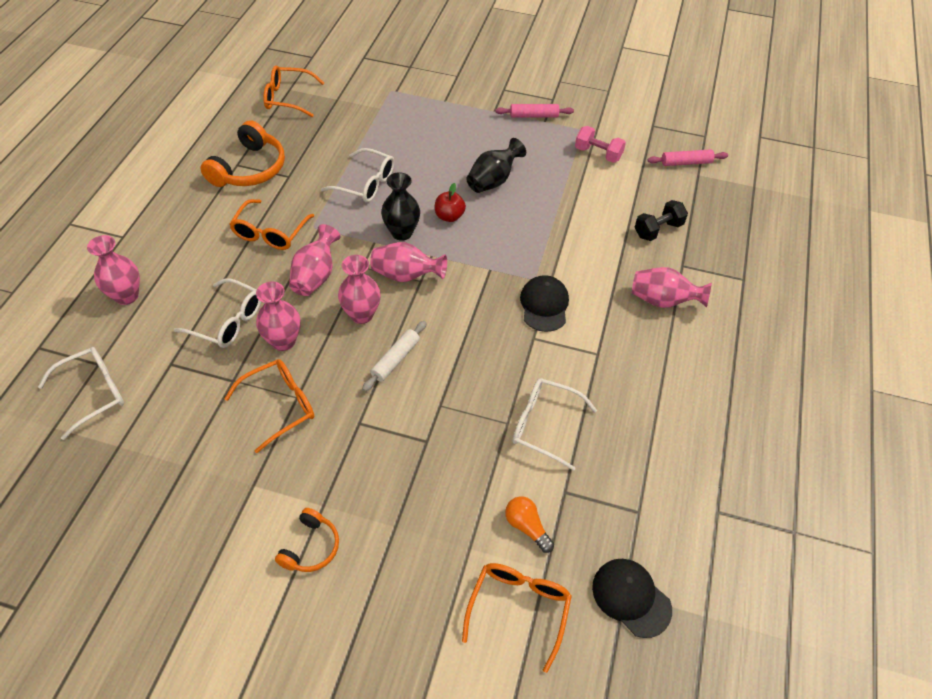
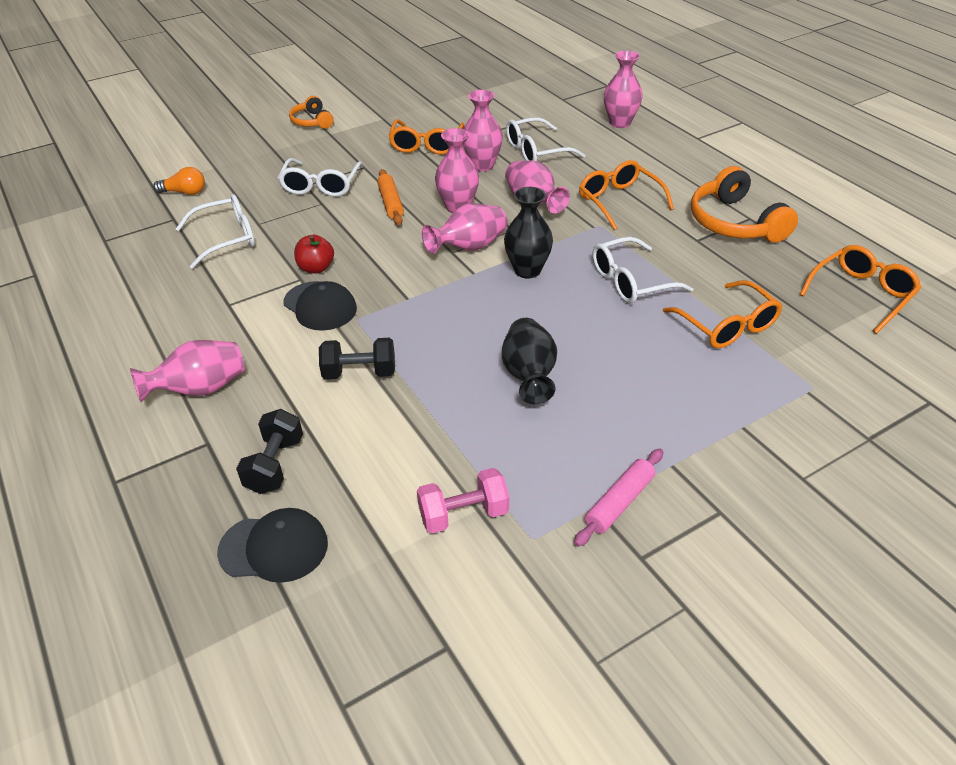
camera: 135 degrees right, 10 degrees down
white glasses [38,347,124,440] -> white glasses moved to [278,158,364,197]
white rolling pin [362,321,427,391] -> orange rolling pin [377,169,404,225]
red apple [435,183,466,222] -> red apple moved to [294,235,334,273]
orange glasses [462,563,572,673] -> orange glasses moved to [663,280,782,348]
black cap [592,559,672,638] -> black cap moved to [217,508,328,583]
pink rolling pin [647,149,728,166] -> none
none -> black dumbbell [319,338,395,380]

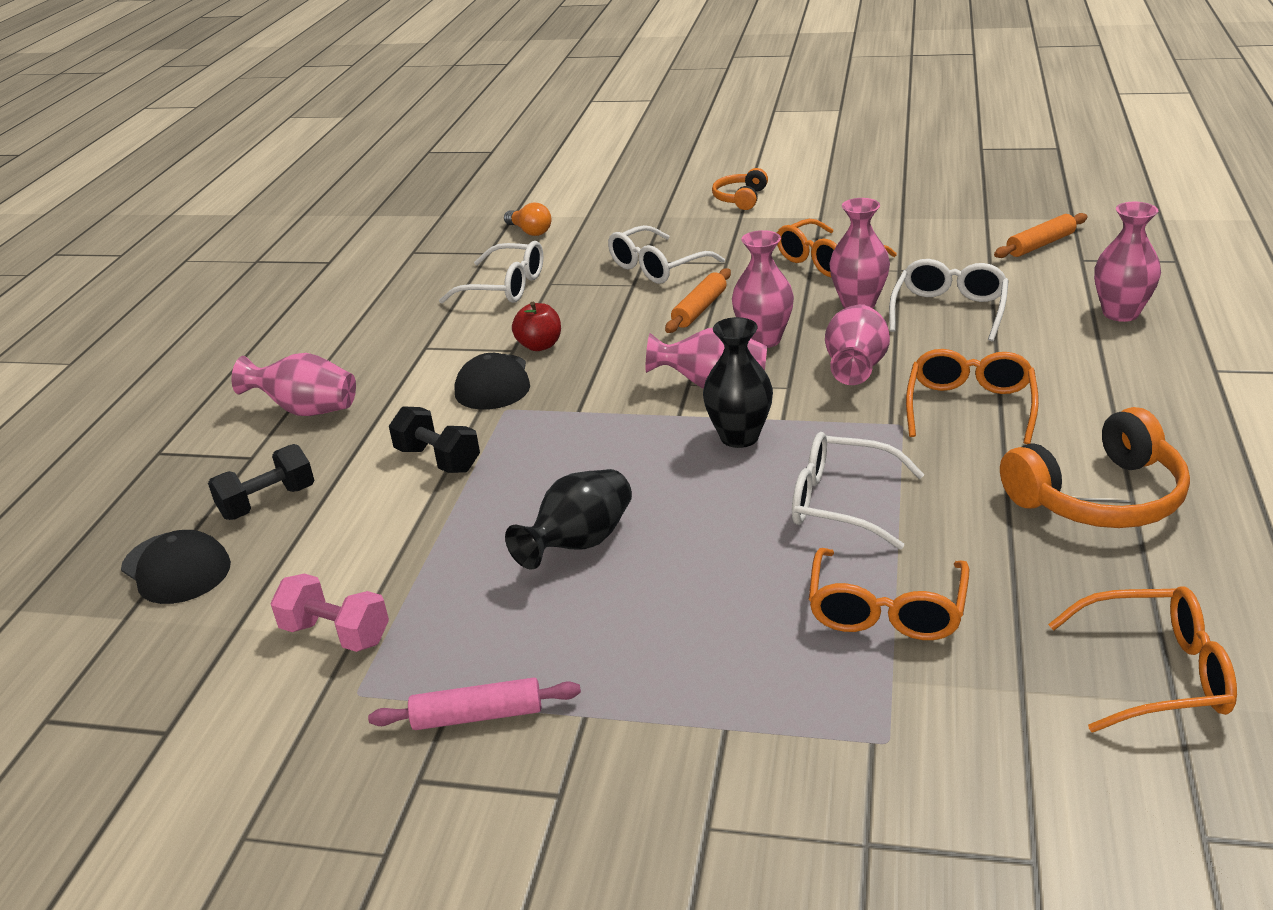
camera: 45 degrees right, 10 degrees down
white glasses [506,117,586,161] -> white glasses turned 90 degrees clockwise [889,259,1009,342]
orange headphones [691,166,798,243] -> orange headphones turned 135 degrees counterclockwise [1000,407,1190,528]
none -> orange rolling pin [994,213,1088,258]

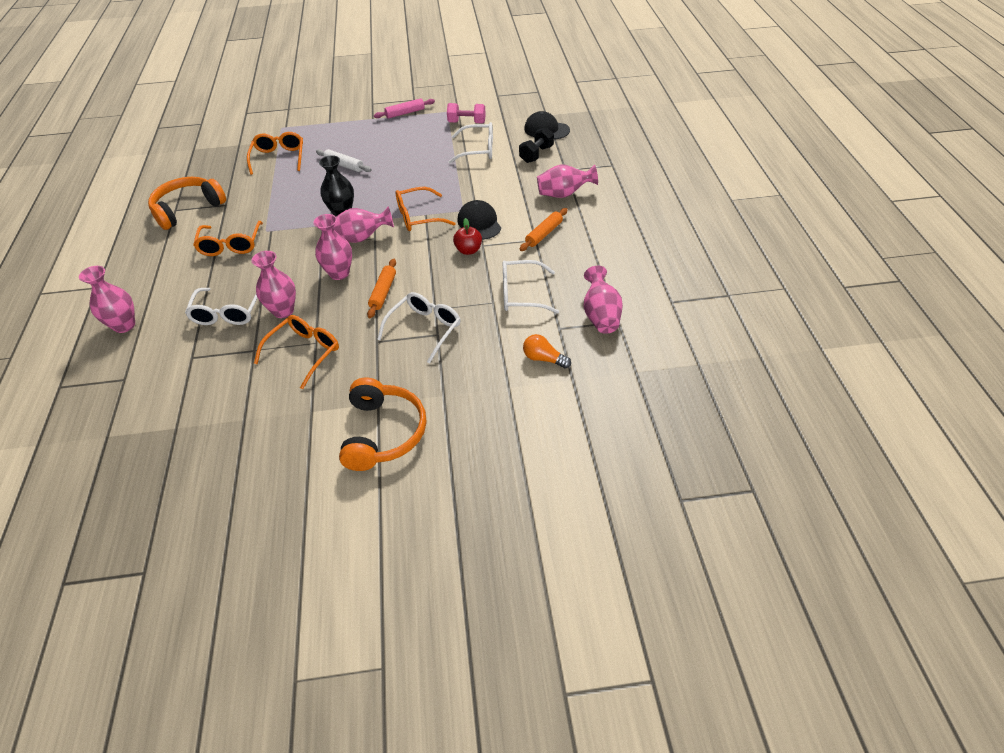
camera: 160 degrees right, 15 degrees up
black dumbbell [389,406,480,473] -> none
black vase [505,469,632,570] -> none
orange headphones [712,168,768,210] -> orange headphones [339,377,426,471], size x1.78
white glasses [792,432,925,550] -> white glasses moved to [449,122,493,164]
pink vase [825,304,890,385] -> pink vase moved to [583,266,623,334]
orange rolling pin [994,213,1088,258] -> orange rolling pin moved to [520,208,568,251]
orange glasses [1048,586,1237,732] -> orange glasses moved to [396,187,456,231]
none -> white rolling pin [316,149,372,172]

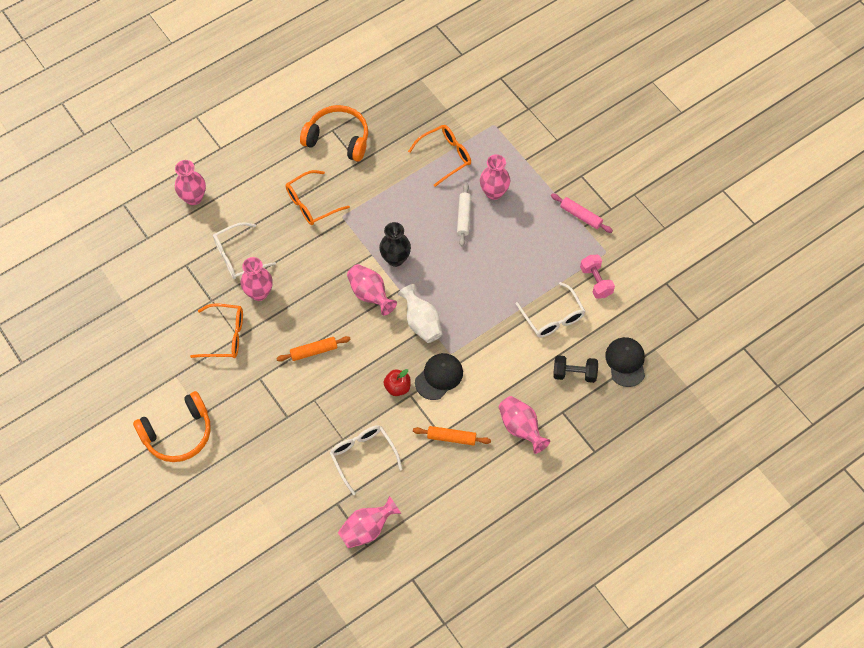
camera: 60 degrees right, 15 degrees up
pink vase [313,214,352,280] -> pink vase moved to [480,154,510,200]
white glasses [377,292,461,363] -> none
orange glasses [396,187,456,231] -> white vase [398,284,442,343]
orange light bulb [523,334,571,369] -> none

